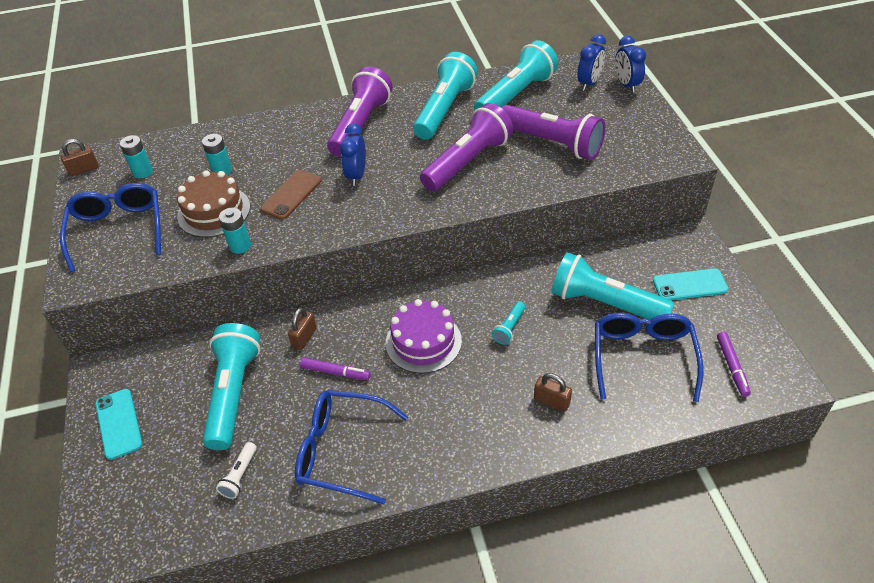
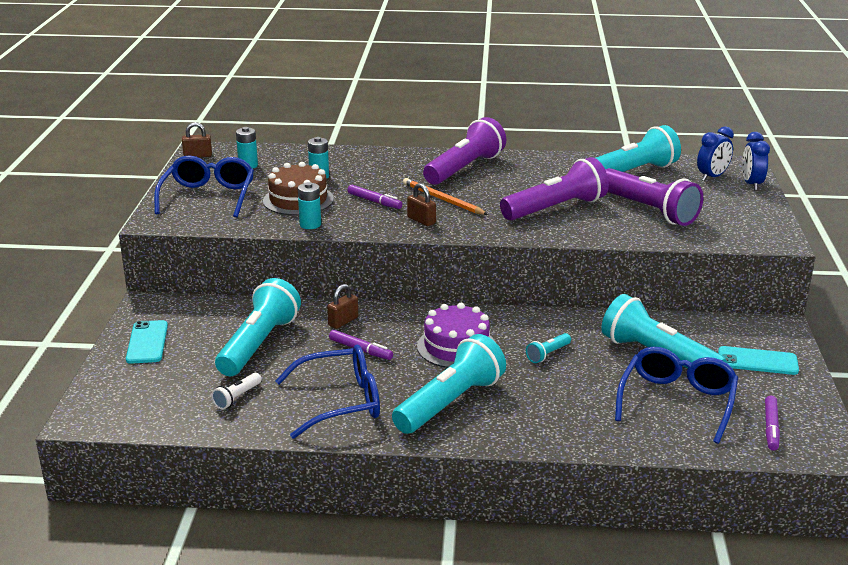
camera: 15 degrees right, 20 degrees down
brown phone [260,170,322,220] -> purple marker [347,185,402,209]
blue glasses [295,390,408,504] -> blue glasses turned 135 degrees clockwise [276,345,380,439]
blue clock [340,124,366,186] -> orange pencil [403,178,488,215]
turquoise flashlight [413,52,478,140] -> turquoise flashlight moved to [392,334,506,434]
brown padlock [534,373,572,412] -> brown padlock moved to [407,183,436,226]

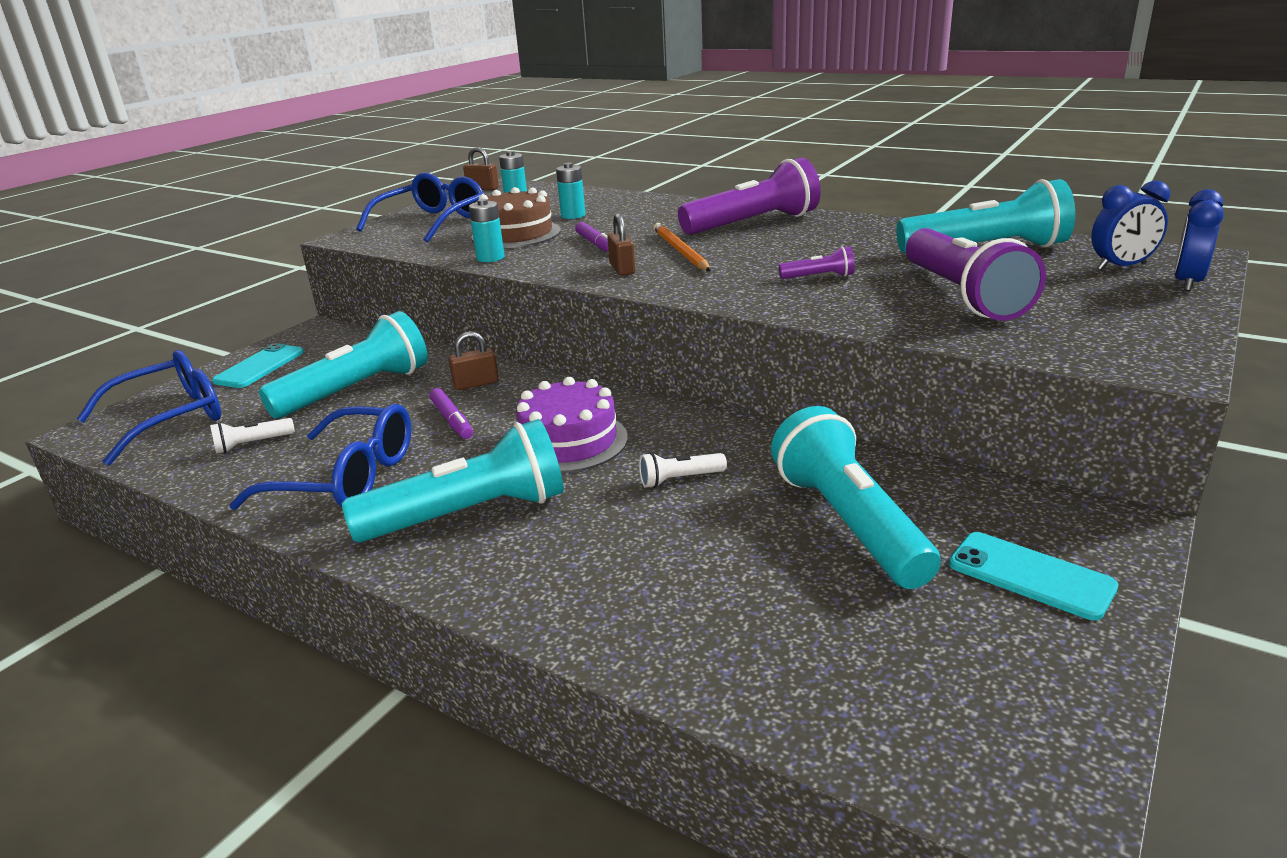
camera: 30 degrees right, 0 degrees up
purple flashlight [500,157,609,220] -> purple flashlight [779,246,855,279], size x0.43
turquoise flashlight [526,333,571,363] -> white flashlight [639,452,727,488]
blue glasses [615,347,738,444] -> blue glasses moved to [77,350,221,465]
purple marker [765,396,780,451] -> none

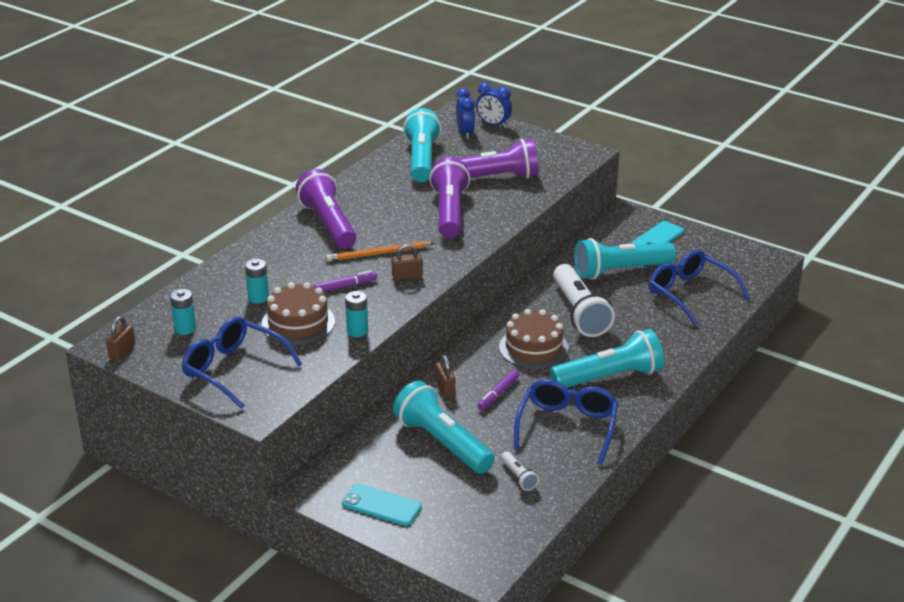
camera: 90 degrees left, 5 degrees up
blue glasses [77,350,221,465] -> blue glasses moved to [649,250,750,326]
turquoise flashlight [342,419,564,542] -> turquoise flashlight turned 90 degrees clockwise [550,329,664,388]
purple marker [430,388,473,439] -> purple marker turned 150 degrees clockwise [477,369,520,410]
purple cake [516,377,628,473] -> brown cake [499,309,569,369]
white flashlight [639,452,727,488] -> white flashlight [553,264,615,337], size x2.32
purple flashlight [779,246,855,279] -> purple flashlight [429,157,470,238], size x2.32

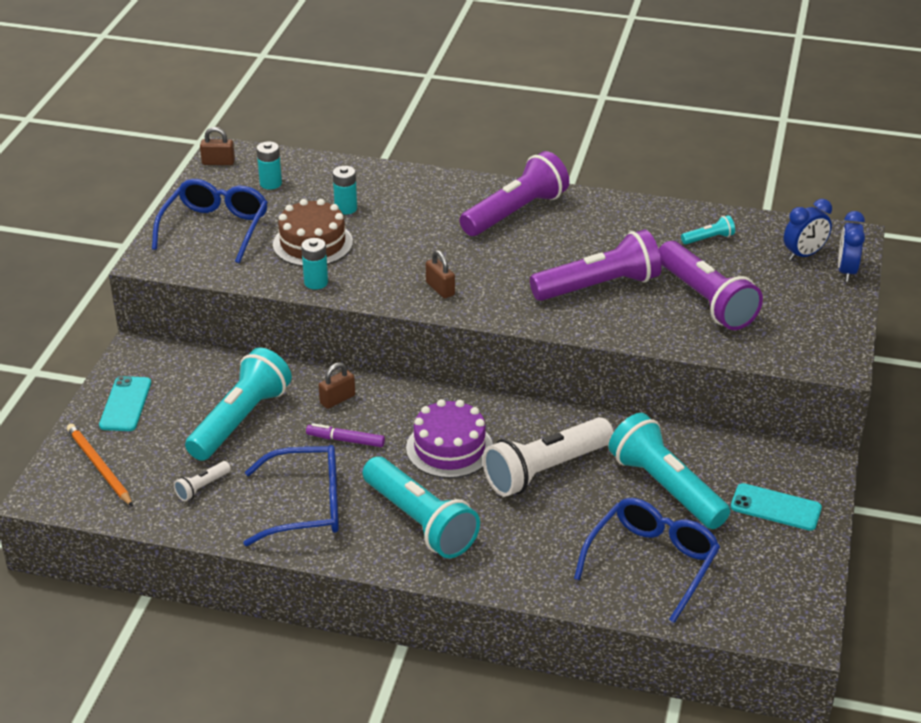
camera: 70 degrees right, 5 degrees up
purple marker [314,270,377,292] -> none
orange pencil [326,242,434,262] -> orange pencil moved to [67,423,133,506]
turquoise flashlight [403,108,442,182] -> turquoise flashlight [681,215,735,244], size x0.43
brown cake [499,309,569,369] -> purple cake [406,399,493,478]

